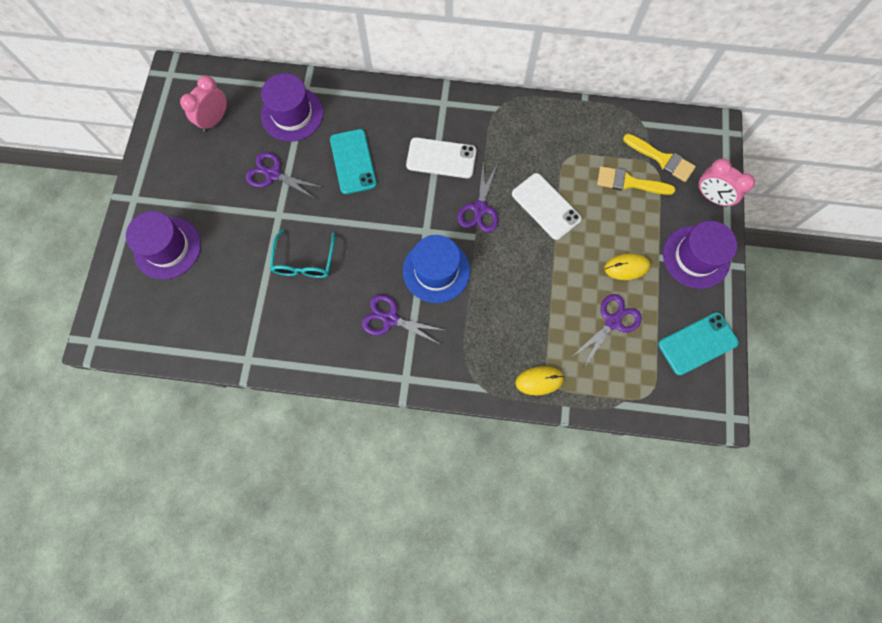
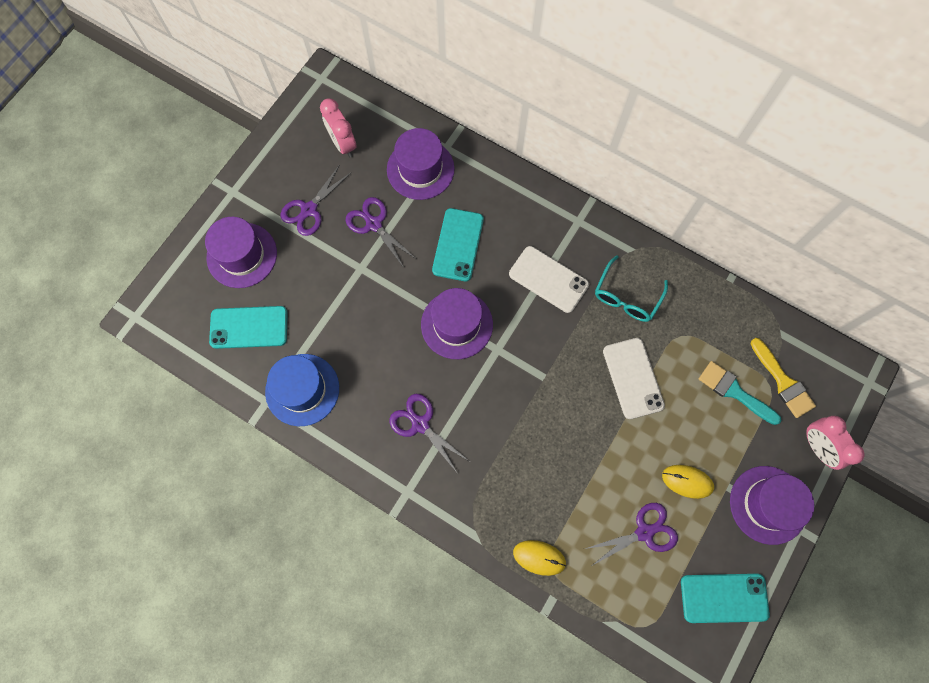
camera: 25 degrees right, 0 degrees up
pink clock [180,76,227,132] -> pink clock turned 90 degrees counterclockwise [320,98,357,157]
turquoise glasses [270,229,335,278] -> turquoise glasses moved to [595,255,668,322]
blue hat [403,235,470,303] -> blue hat moved to [265,354,339,426]
purple scissors [458,161,498,232] -> purple scissors moved to [281,166,351,236]
yellow brush [597,166,675,195] -> turquoise brush [699,361,781,425]
none -> turquoise phone [209,306,288,349]
none -> purple hat [421,288,493,359]

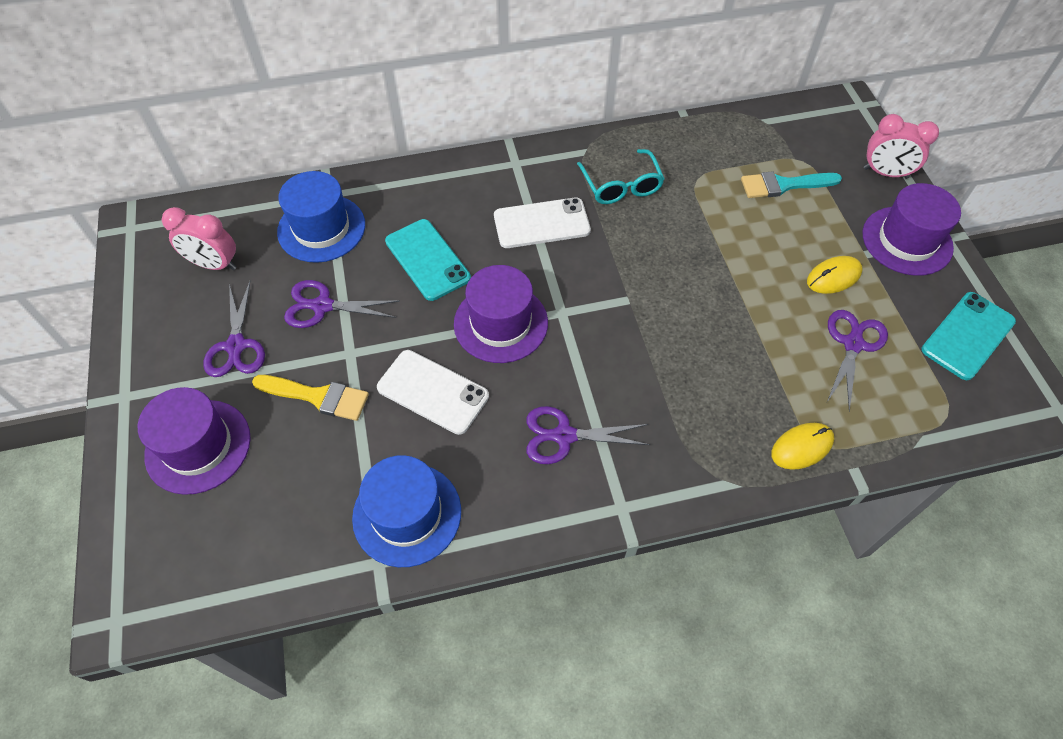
camera: 45 degrees left, 15 degrees down
turquoise phone [209,306,288,349] -> none
purple hat [387,128,455,200] -> blue hat [277,171,365,263]
white phone [603,338,665,419] -> white phone moved to [377,350,489,435]
yellow brush [750,338,816,418] -> yellow brush moved to [252,375,369,421]

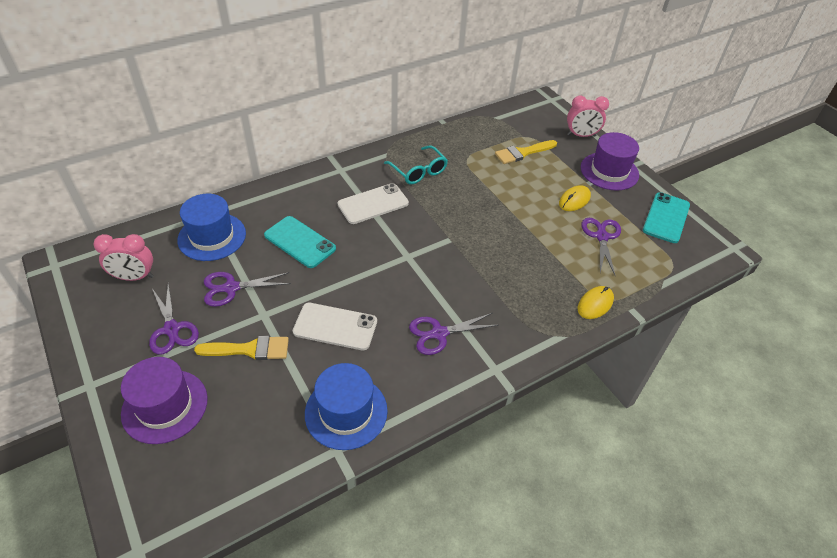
camera: 20 degrees left, 10 degrees down
purple hat [454,265,548,363] -> none
turquoise brush [741,171,842,198] -> yellow brush [495,140,557,164]

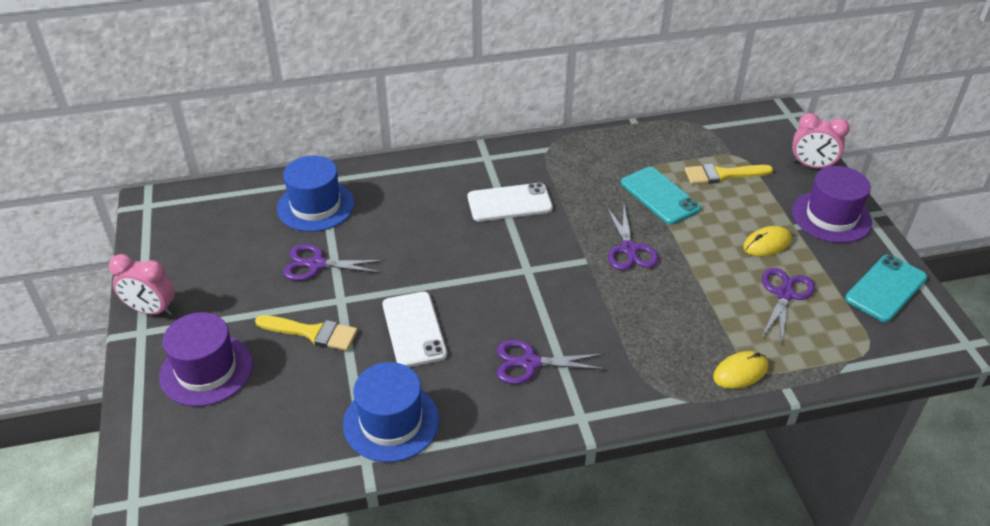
camera: 20 degrees right, 5 degrees down
pink clock [93,234,154,281] -> pink clock moved to [109,254,175,316]
purple scissors [149,283,199,355] -> purple scissors moved to [606,206,659,270]
turquoise phone [264,216,336,268] -> turquoise phone moved to [621,167,701,225]
white phone [293,303,377,350] -> white phone turned 45 degrees clockwise [383,292,447,367]
turquoise glasses [384,145,448,184] -> none

